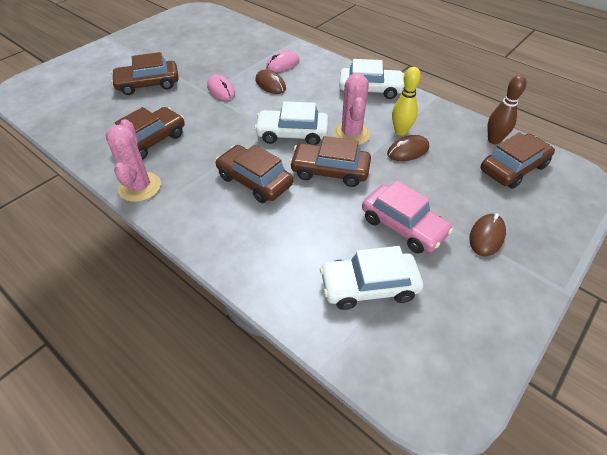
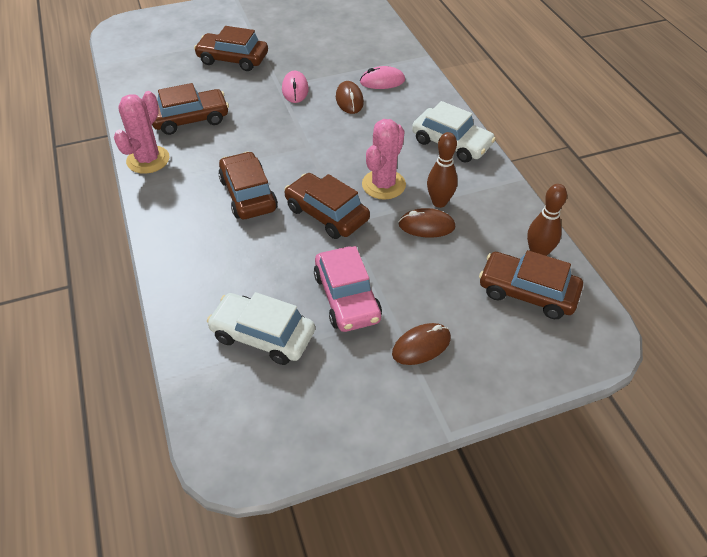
camera: 30 degrees right, 0 degrees up
white car [254,101,328,145] -> none
yellow bowling pin [392,67,421,136] -> brown bowling pin [427,132,458,208]
brown car [481,132,555,189] -> brown car turned 150 degrees counterclockwise [479,250,583,319]

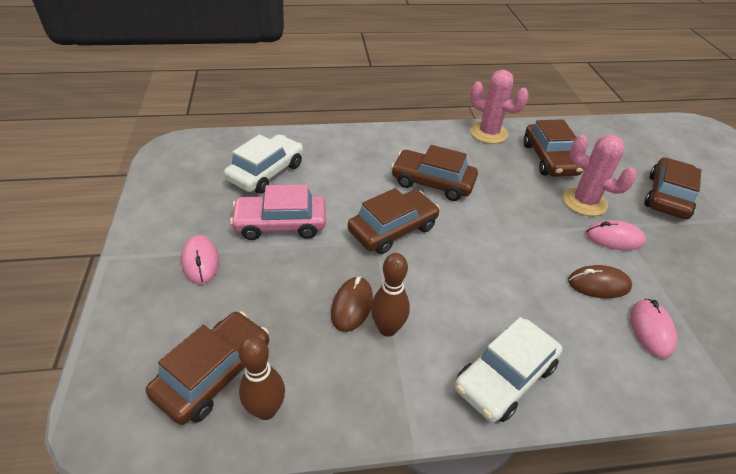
camera: 100 degrees right, 5 degrees down
brown car [218,151,278,219] -> brown car turned 150 degrees counterclockwise [391,145,478,201]
pink cactus [362,119,406,200] -> pink cactus moved to [563,135,637,216]
brown mouse [392,323,451,365] -> pink mouse [181,235,219,284]

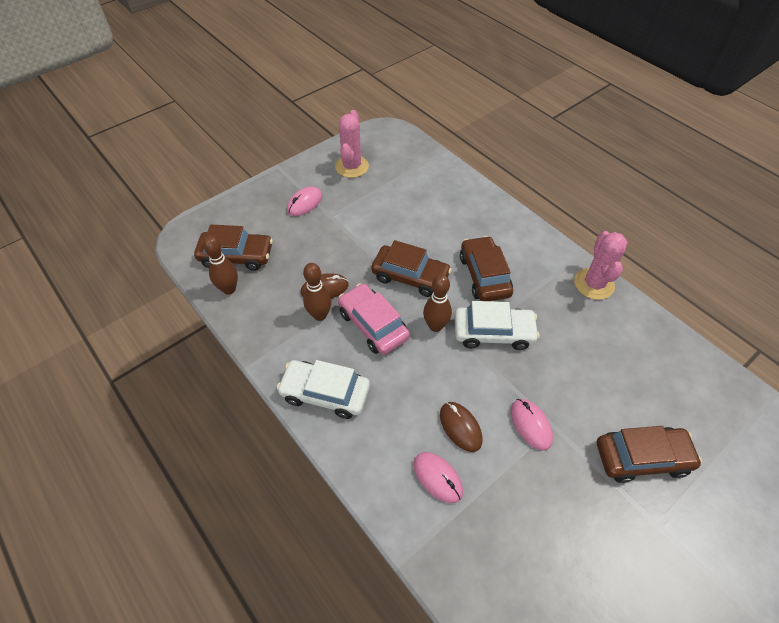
camera: 60 degrees right, 10 degrees up
white car [224,134,303,193] -> white car moved to [455,301,540,350]
pink car [230,185,326,240] -> pink car moved to [338,283,410,355]
brown car [524,119,584,177] -> none
pink cactus [563,135,637,216] -> pink cactus moved to [335,110,369,178]
pink mouse [630,299,677,359] -> pink mouse turned 75 degrees clockwise [413,452,463,503]
none -> brown bowling pin [423,274,452,332]

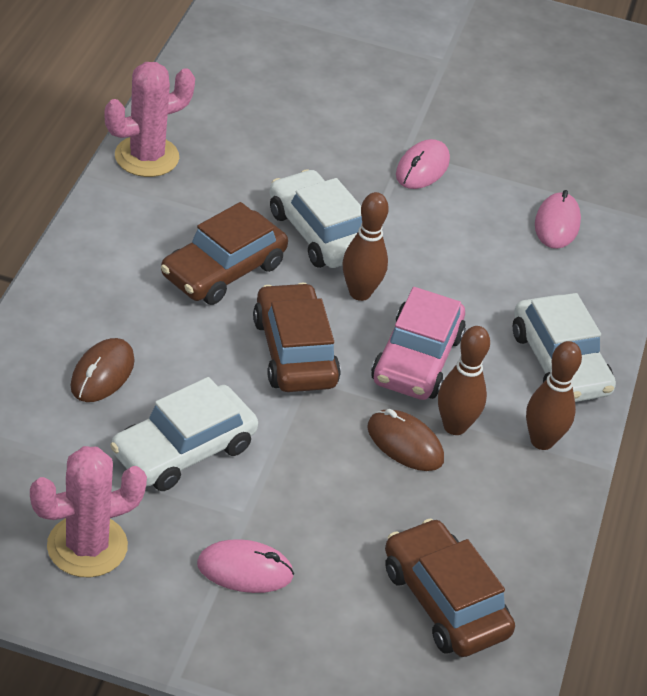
camera: 130 degrees left, 10 degrees down
brown bowling pin [203,236,238,295] -> brown bowling pin moved to [526,341,582,450]
brown mouse [440,402,482,452] -> brown mouse moved to [71,338,135,402]
brown car [597,426,702,483] -> none
none -> white car [110,377,258,491]

